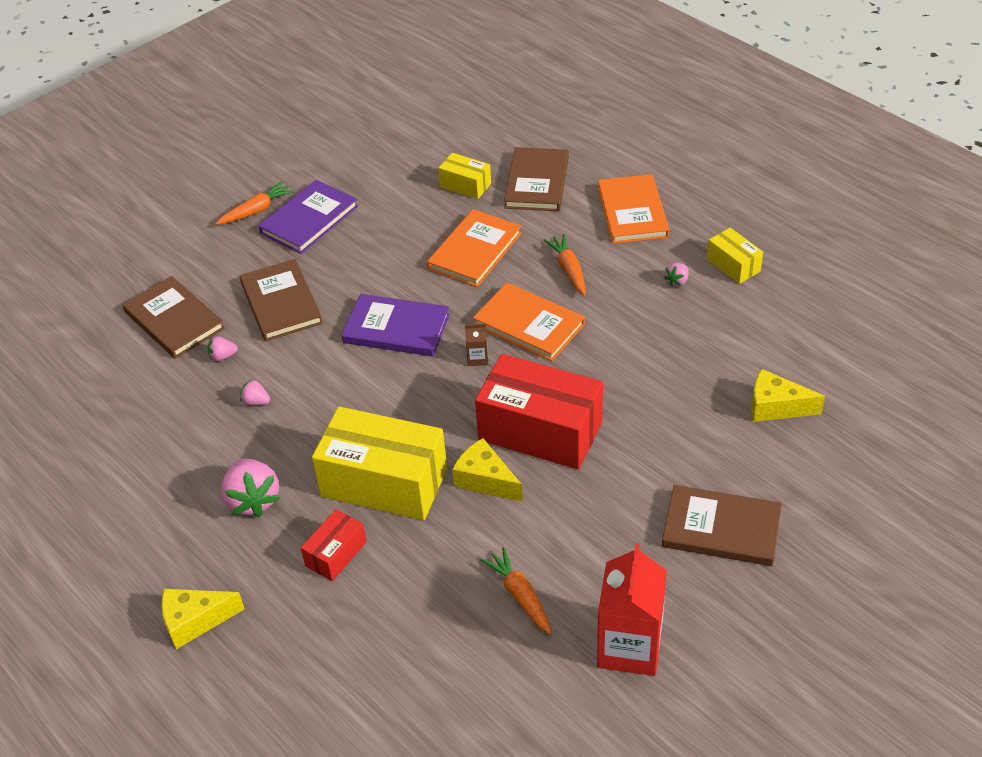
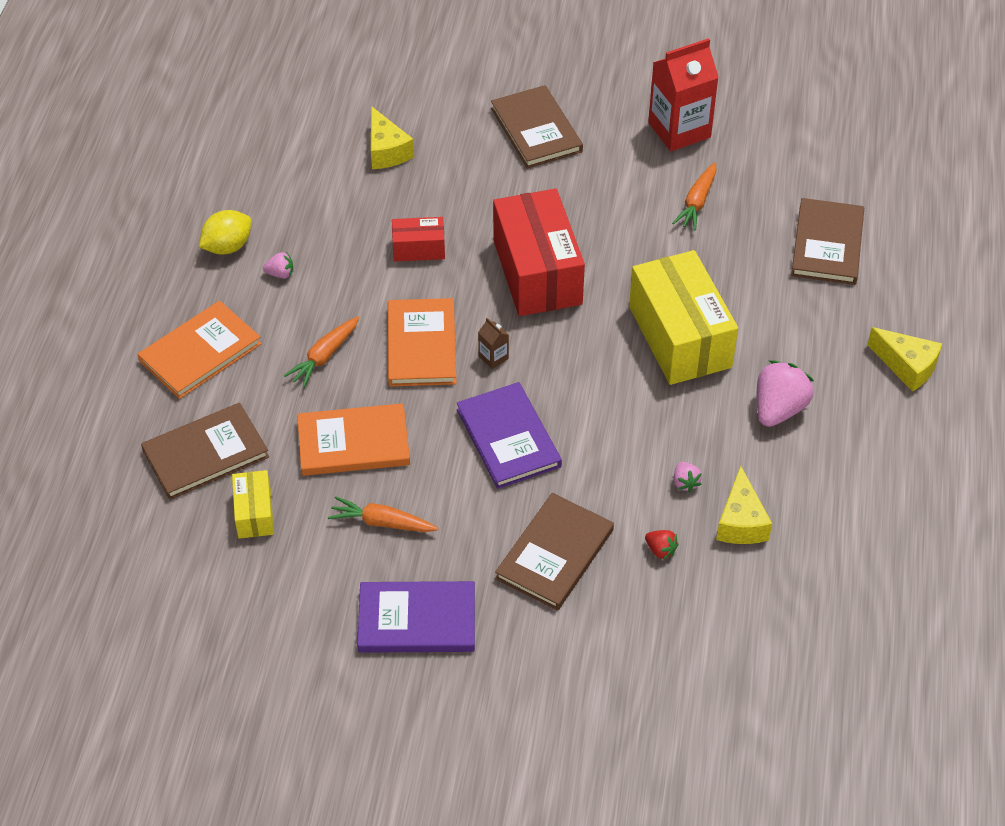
camera: 130 degrees left, 5 degrees up
brown book [123,276,225,359] -> brown book moved to [791,198,864,285]
pink strawberry [207,336,238,361] -> red strawberry [645,530,679,560]
orange carrot [216,181,294,225] -> orange carrot moved to [328,496,439,532]
red box [301,509,367,581] -> red box moved to [392,217,445,262]
yellow cheese [452,438,523,502] -> yellow cheese moved to [716,466,772,544]
yellow box [707,228,763,284] -> yellow lemon [199,210,251,254]

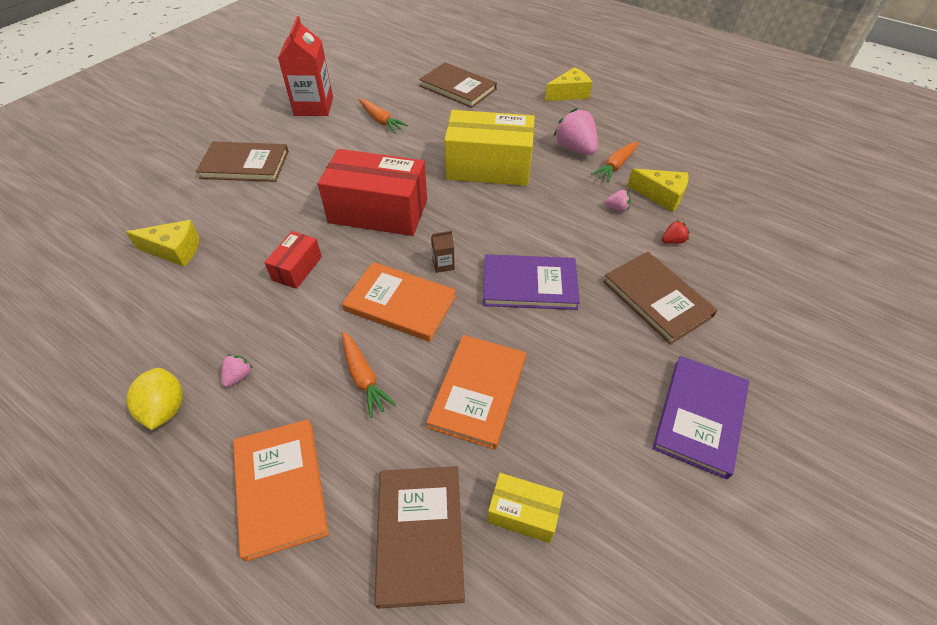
camera: 65 degrees left, 0 degrees up
orange carrot [328,496,439,532] -> orange carrot moved to [591,141,638,182]

